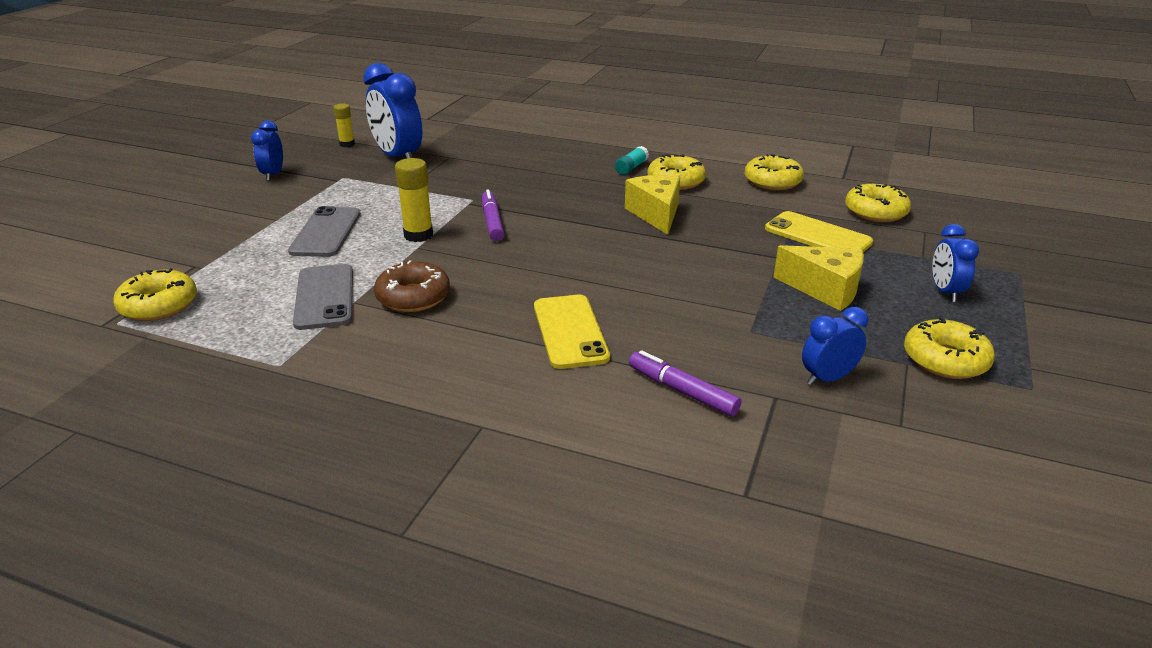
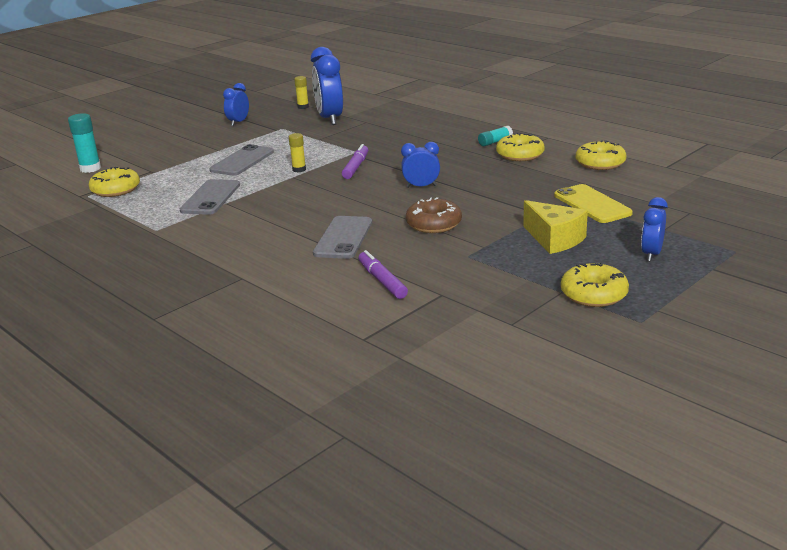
camera: 25 degrees right, 5 degrees down
brown donut [374,260,450,312] -> brown donut moved to [406,197,462,233]
yellow glue stick [395,158,433,242] -> yellow glue stick [289,133,306,172], size x0.64
yellow phone [534,295,610,369] -> grey phone [313,216,372,259]
yellow cheese [625,175,680,235] -> none
blue clock [802,307,868,386] -> blue clock moved to [401,142,440,188]
yellow donut [845,184,911,222] -> none
none -> turquoise glue stick [68,113,101,173]

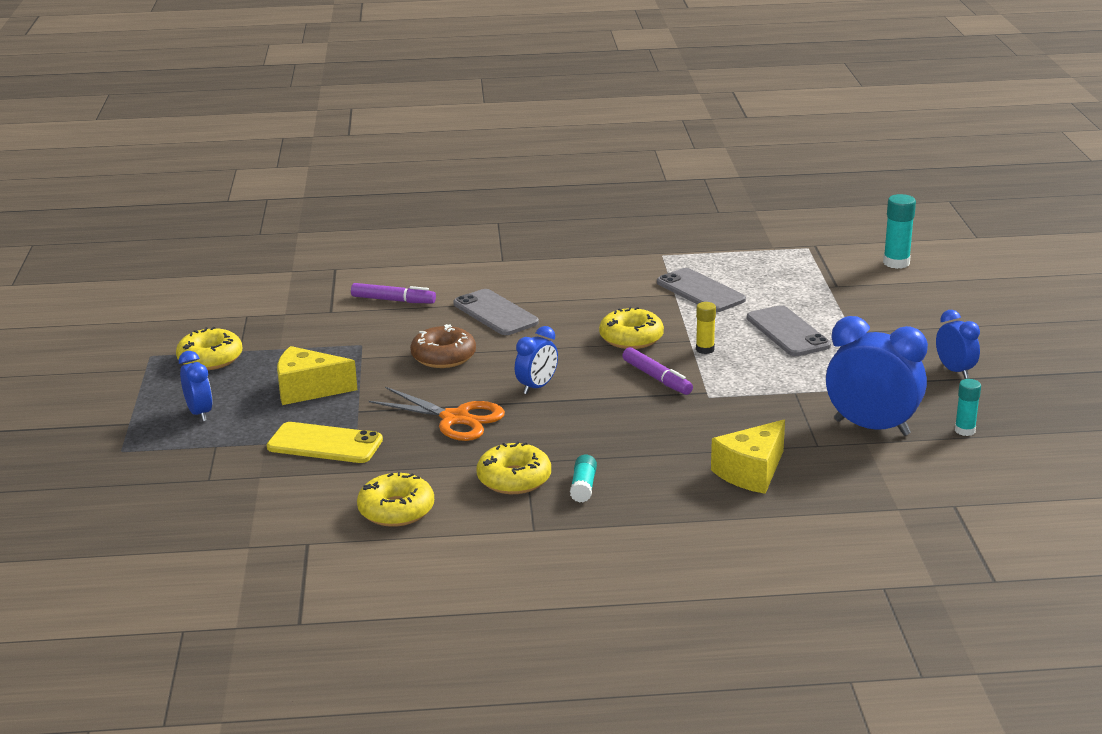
camera: 130 degrees right, 0 degrees up
yellow donut [89,167,140,197] -> yellow donut moved to [599,307,664,349]
yellow glue stick [294,76,309,109] -> turquoise glue stick [955,379,981,436]
none -> orange scissors [369,387,505,441]
none -> yellow cheese [711,420,785,494]

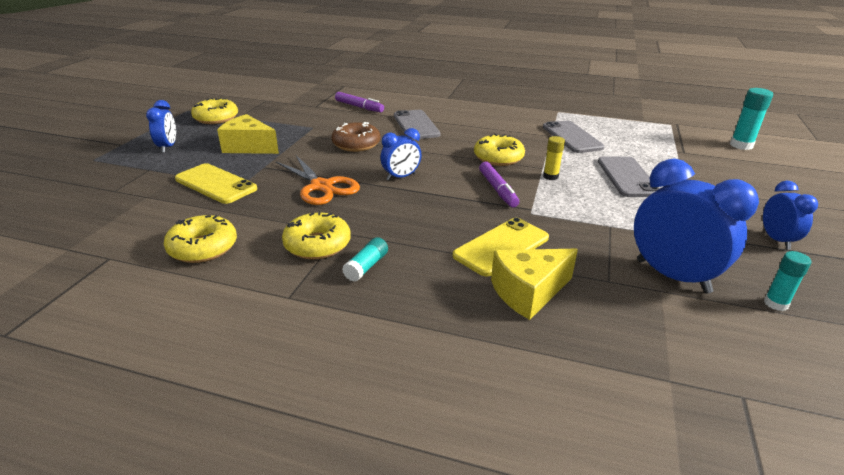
camera: 20 degrees right, 5 degrees up
none -> yellow phone [453,218,549,277]

